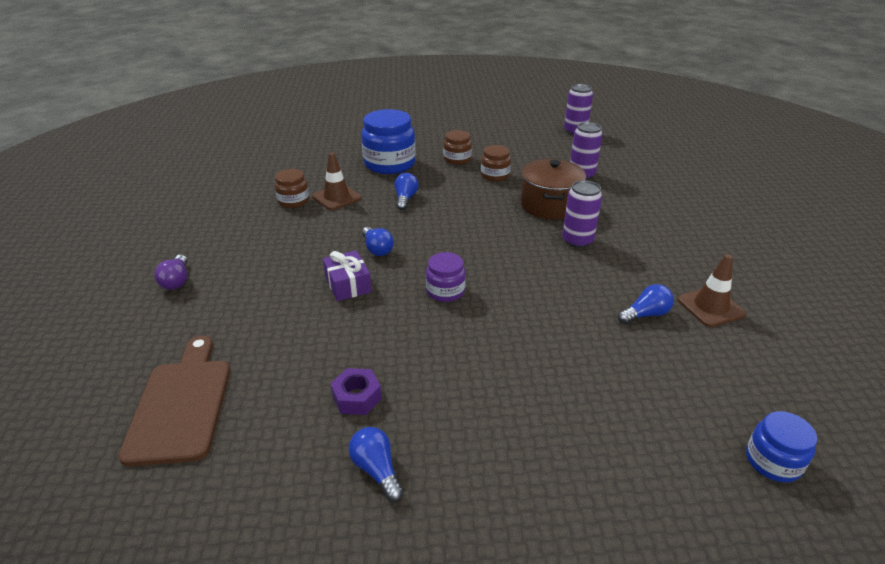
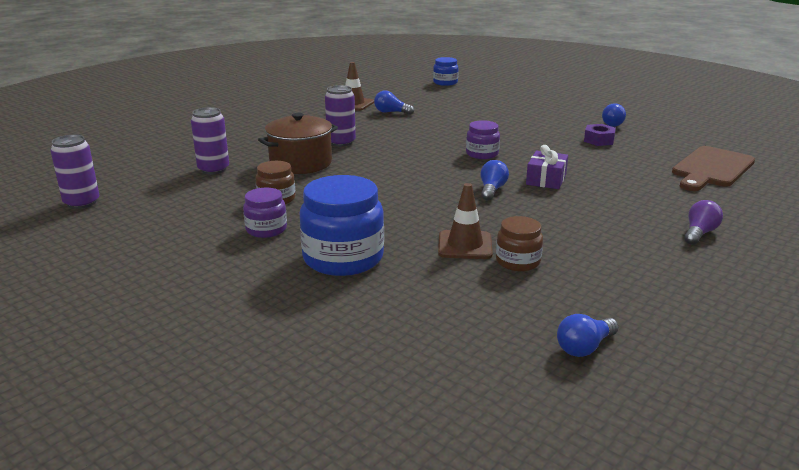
camera: 135 degrees left, 10 degrees down
blue light bulb [395,173,419,210] -> blue light bulb moved to [557,314,619,357]
brown jar [443,130,472,165] -> purple jar [243,187,287,238]

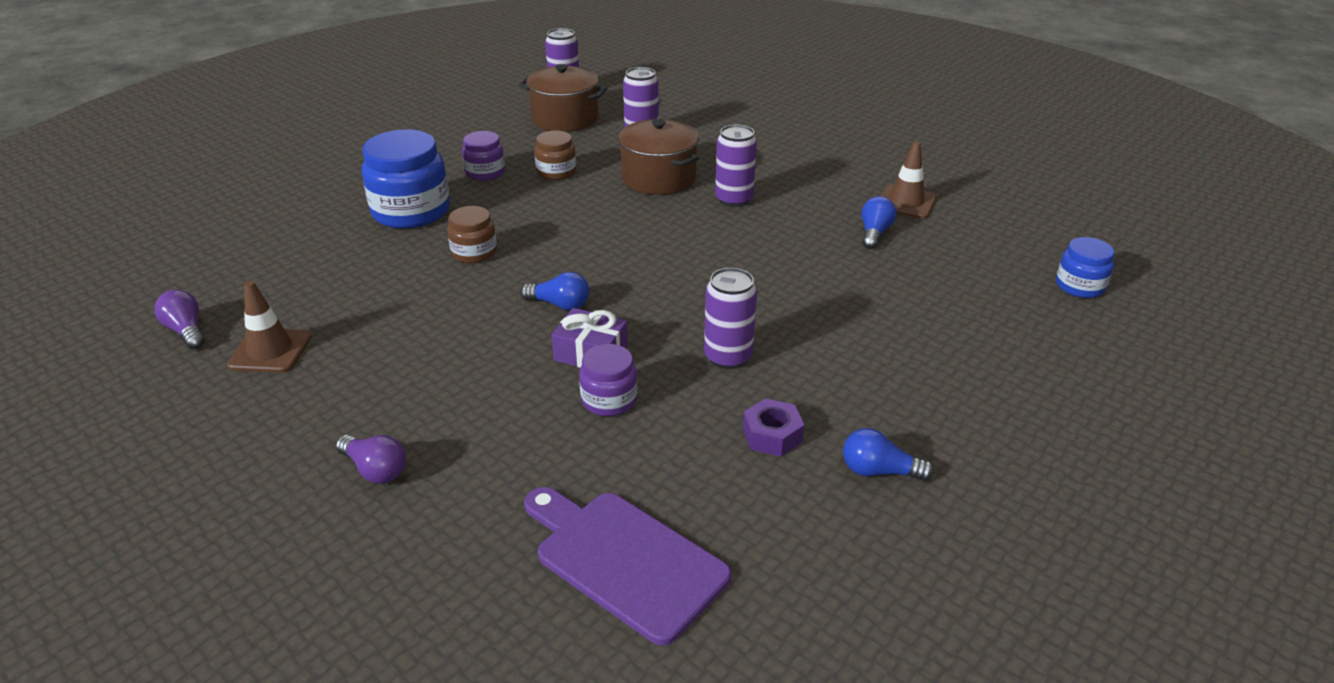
camera: 90 degrees right, 10 degrees up
brown traffic cone [438,183,493,259] -> brown traffic cone moved to [227,281,312,373]
purple jar [466,120,500,159] -> purple jar moved to [579,344,637,416]
brown jar [496,216,543,272] -> brown jar moved to [447,206,497,263]
blue light bulb [557,314,619,357] -> purple light bulb [154,290,205,349]
brown cutting board [672,146,755,191] -> purple cutting board [524,487,731,645]
none -> brown pot [519,64,607,132]
none -> purple can [704,268,757,369]

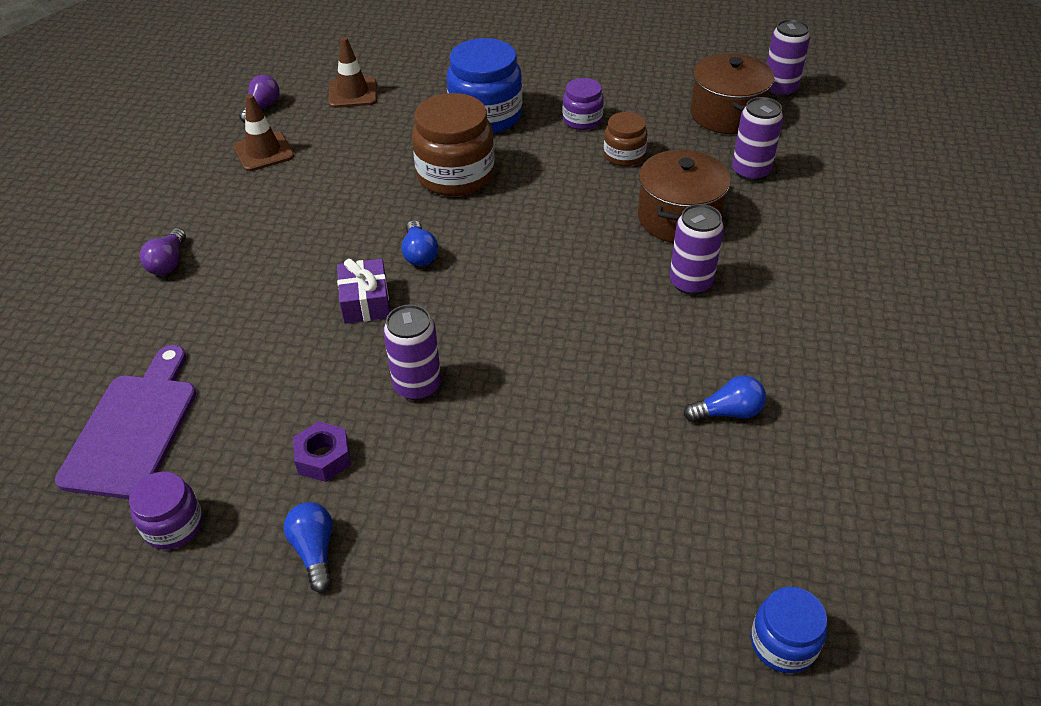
camera: 60 degrees right, 10 degrees up
brown jar [447,206,497,263] -> brown jar [412,93,495,196], size x1.83
purple jar [579,344,637,416] -> purple jar moved to [129,472,203,550]
brown traffic cone [881,141,937,219] -> brown traffic cone moved to [329,37,377,108]

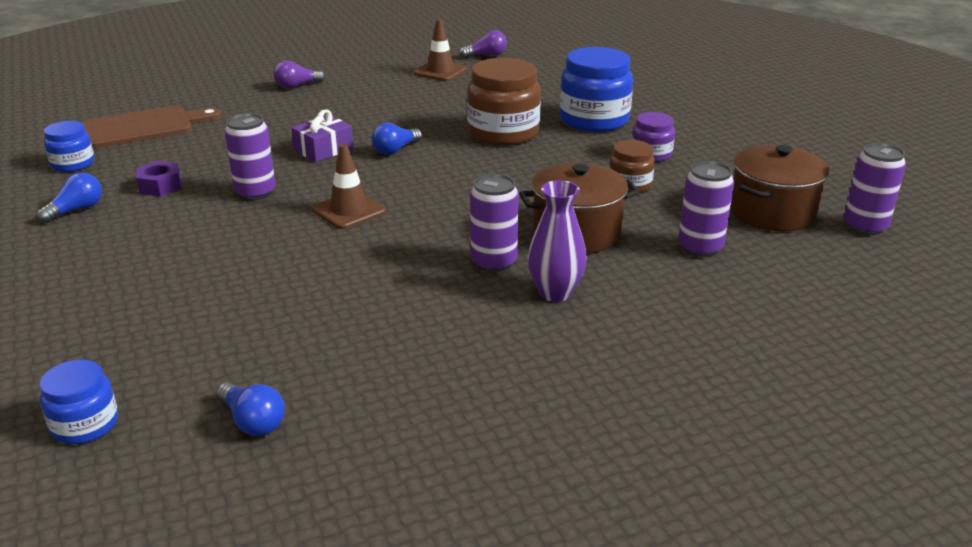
camera: 55 degrees right, 15 degrees down
purple cutting board [55,345,196,499] -> brown cutting board [82,106,222,149]
purple jar [129,472,203,550] -> blue jar [44,121,95,172]
brown traffic cone [329,37,377,108] -> brown traffic cone moved to [312,144,386,229]
blue light bulb [684,375,766,422] -> blue light bulb moved to [216,382,285,436]
none -> purple vase [527,180,587,302]

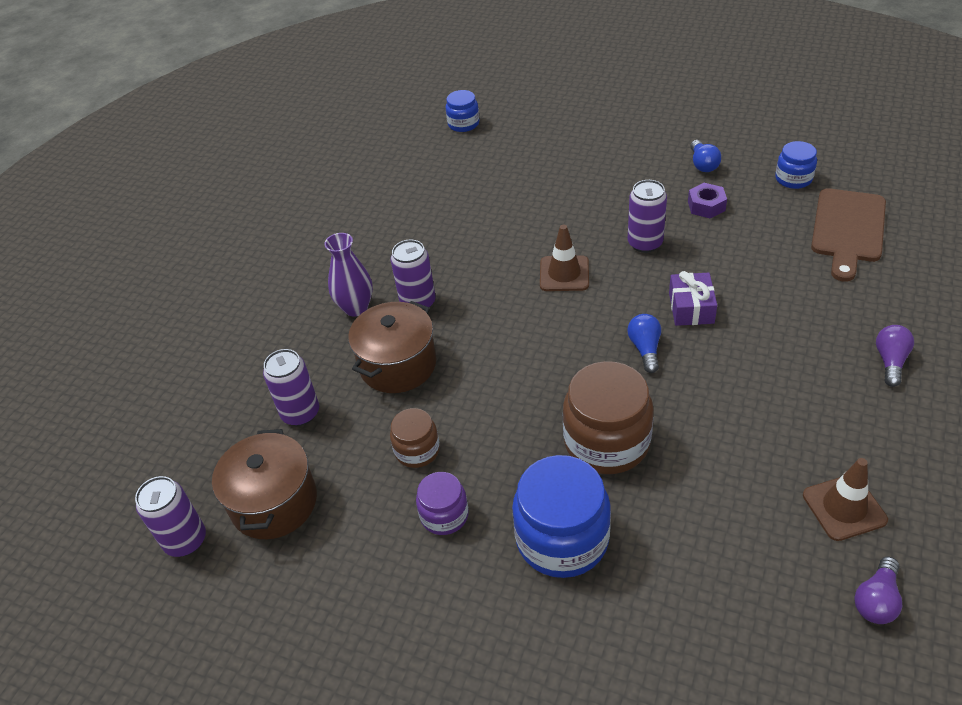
camera: 140 degrees right, 15 degrees up
blue light bulb [216,382,285,436] -> none

